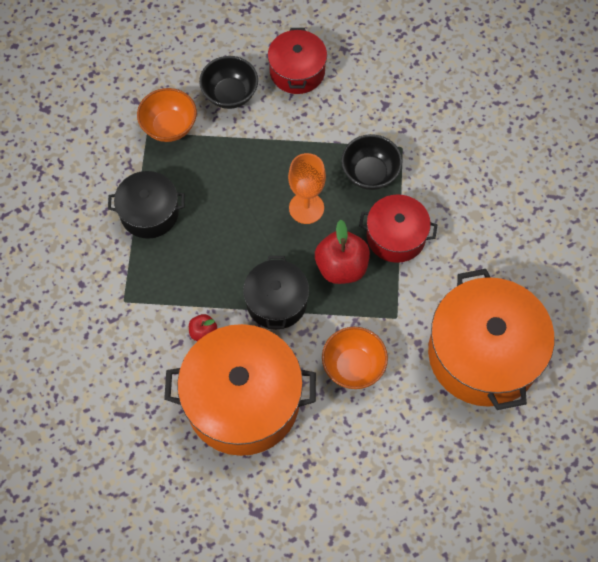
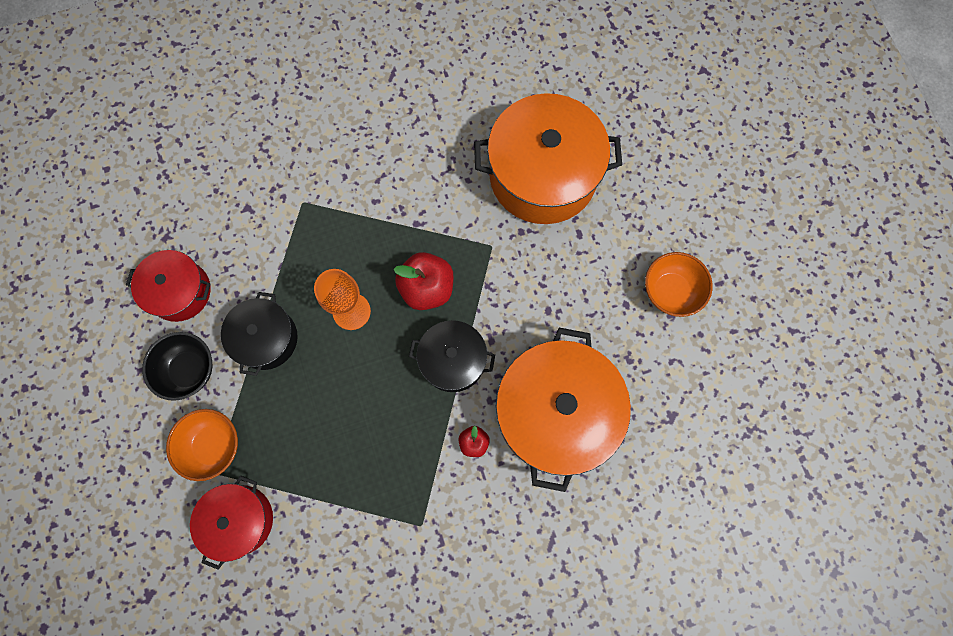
camera: 80 degrees left, 10 degrees up
black pot [108,171,185,239] -> black pot moved to [221,292,298,376]
orange bowl [322,327,388,389] -> orange bowl moved to [645,252,713,317]
black bowl [341,134,402,190] -> none
red pot [359,194,437,263] -> red pot moved to [190,476,273,570]

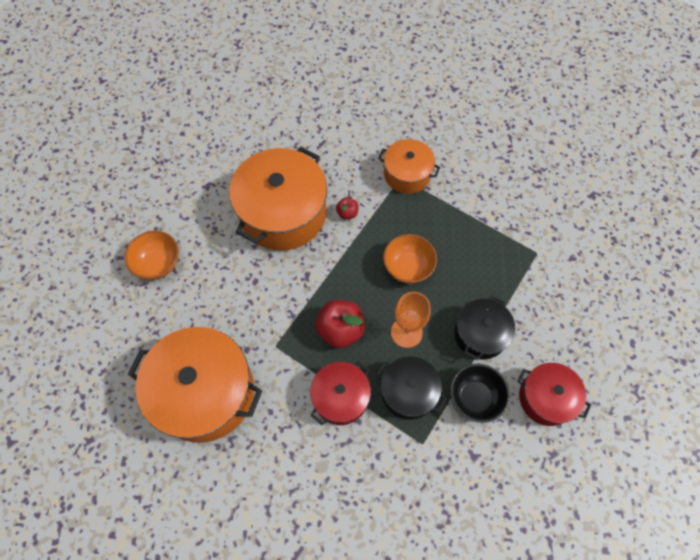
camera: 160 degrees left, 10 degrees down
black bowl [142,332,212,401] -> black bowl moved to [450,364,510,423]
orange bowl [166,409,238,481] -> orange bowl moved to [383,234,437,284]
red pot [190,476,273,570] -> red pot moved to [310,361,371,425]
black pot [409,320,495,392] -> black pot moved to [376,356,447,420]
none -> orange pot [378,139,440,194]

